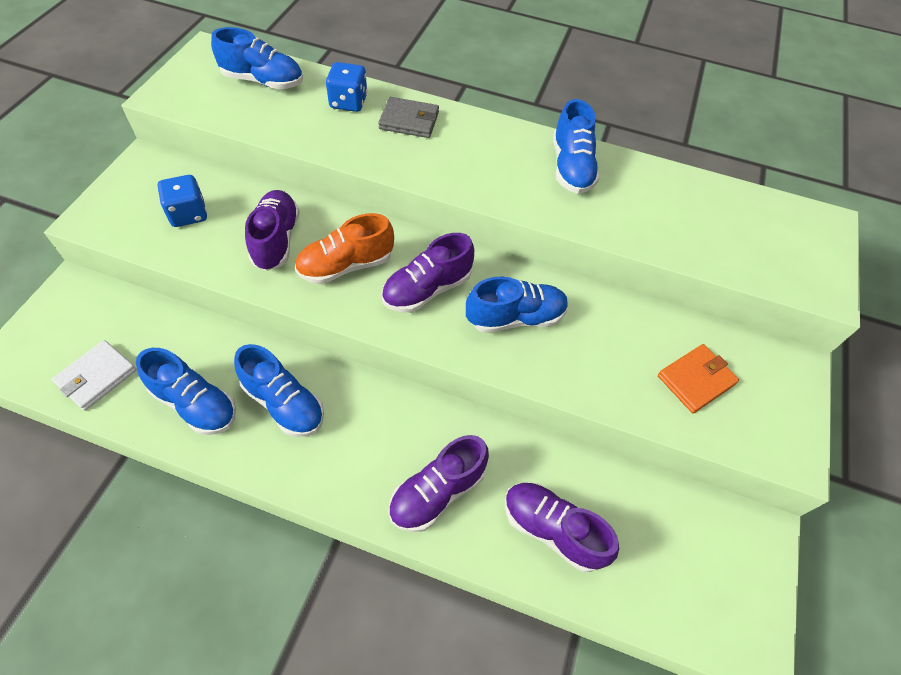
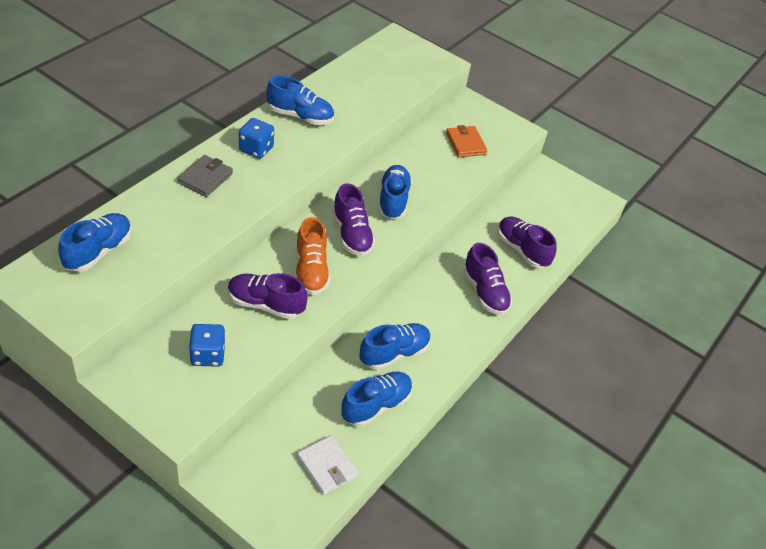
camera: 75 degrees left, 10 degrees down
blue dice [326,62,367,112] -> blue dice moved to [239,118,274,159]
purple shoe [505,482,619,572] -> purple shoe turned 90 degrees clockwise [497,216,557,268]

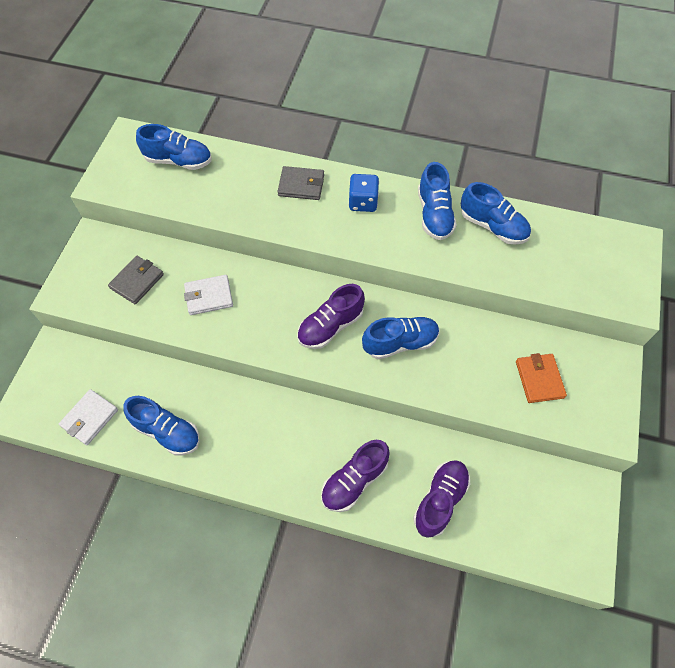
camera: 75 degrees right, 15 degrees up
blue dice [189,324,225,367] -> grey wallet [108,256,164,304]
purple shoe [228,273,308,319] -> white wallet [184,275,233,315]
orange shoe [295,217,330,295] -> none
blue shoe [359,323,431,370] -> blue shoe moved to [461,182,531,245]
orange wallet [446,125,487,157] -> orange wallet turned 60 degrees counterclockwise [516,353,567,403]

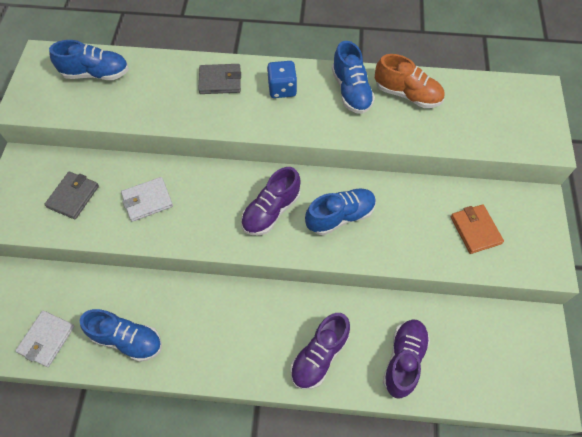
camera: 10 degrees left, 0 degrees up
blue shoe [461,182,531,245] -> orange shoe [375,54,444,108]

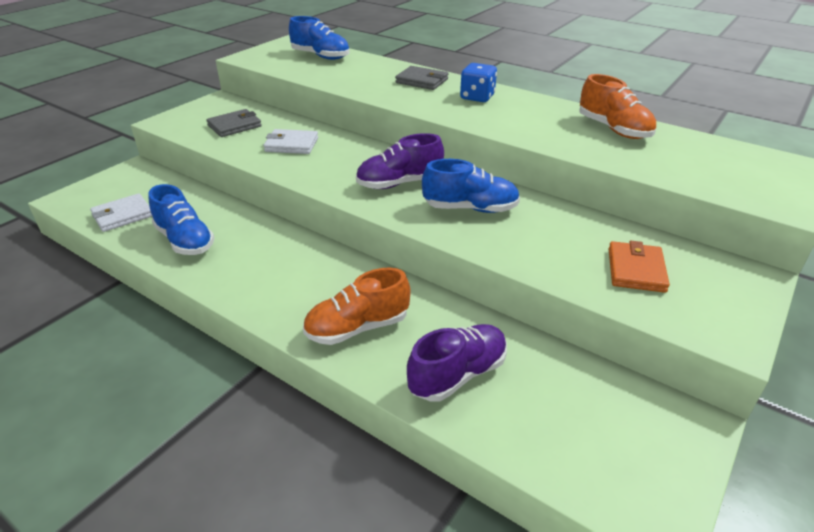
camera: 30 degrees right, 25 degrees down
purple shoe [290,313,350,389] -> orange shoe [303,268,411,345]
blue shoe [332,41,375,114] -> none

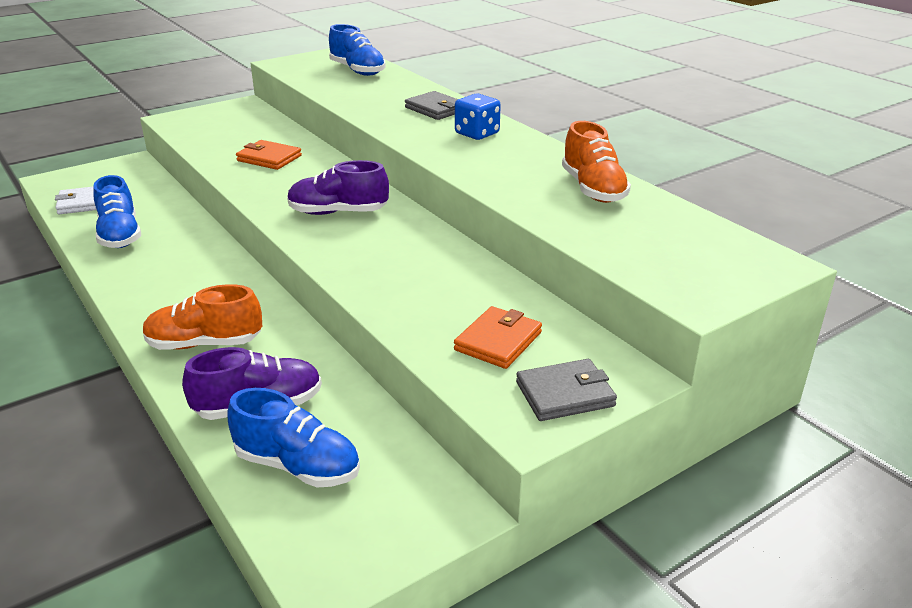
camera: 20 degrees right, 5 degrees down
grey wallet [206,109,262,137] -> grey wallet moved to [516,359,617,421]
white wallet [263,129,318,154] -> orange wallet [236,140,302,170]
blue shoe [422,159,520,213] -> blue shoe moved to [227,388,360,488]

